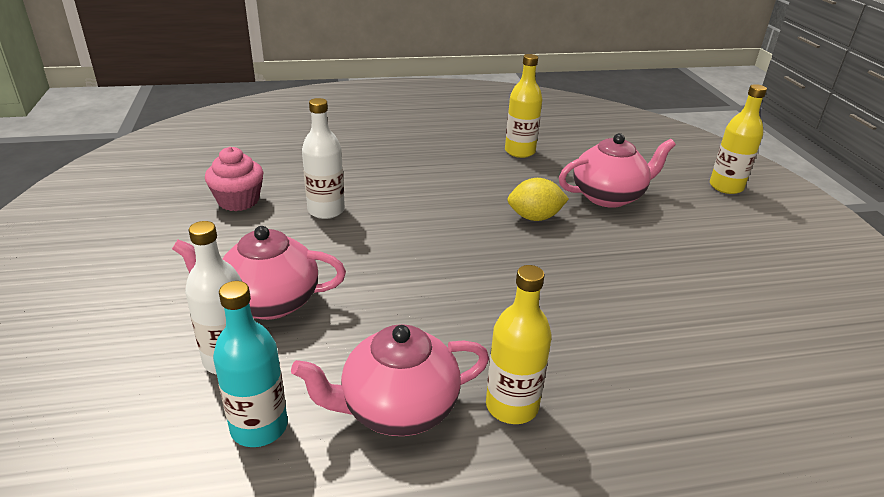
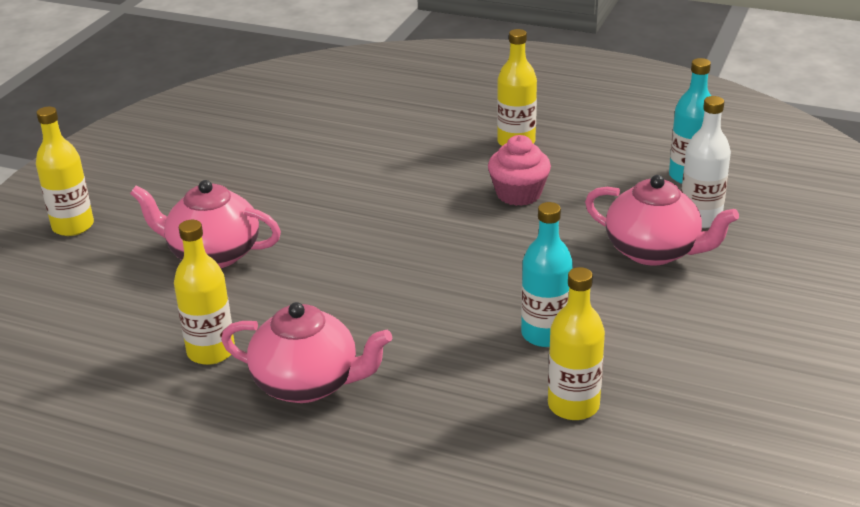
camera: 145 degrees left, 0 degrees up
pink cupcake [205,147,264,211] -> pink cupcake moved to [488,135,551,206]
pink teapot [291,324,489,436] -> pink teapot moved to [221,302,392,403]
white bottle [302,98,345,219] -> turquoise bottle [521,202,573,347]
yellow lemon [507,178,569,221] -> none
none -> yellow bottle [548,267,605,420]

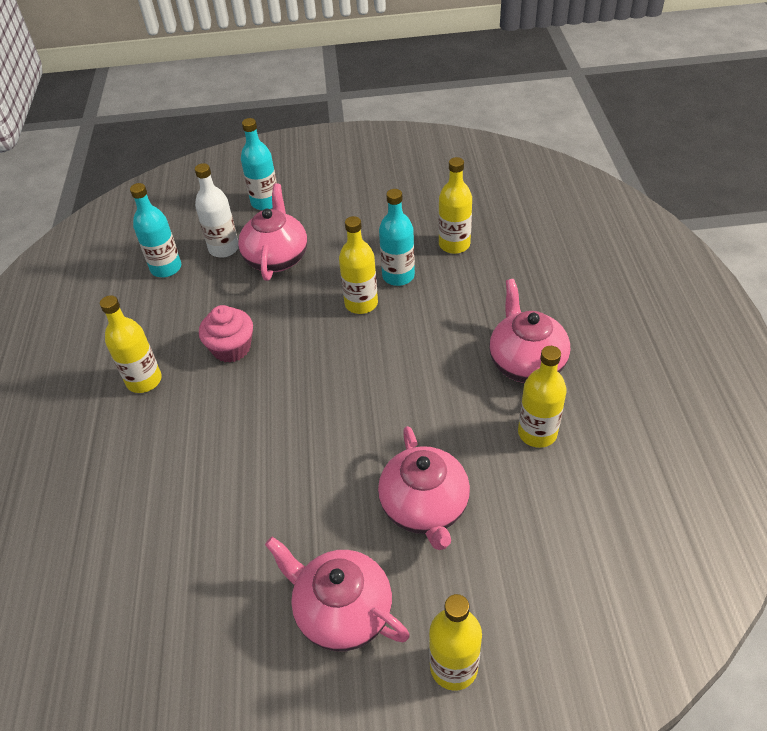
camera: 115 degrees left, 15 degrees up
none -> turquoise bottle [241,118,277,210]
none -> pink teapot [265,537,410,651]
none -> yellow bottle [339,216,378,314]

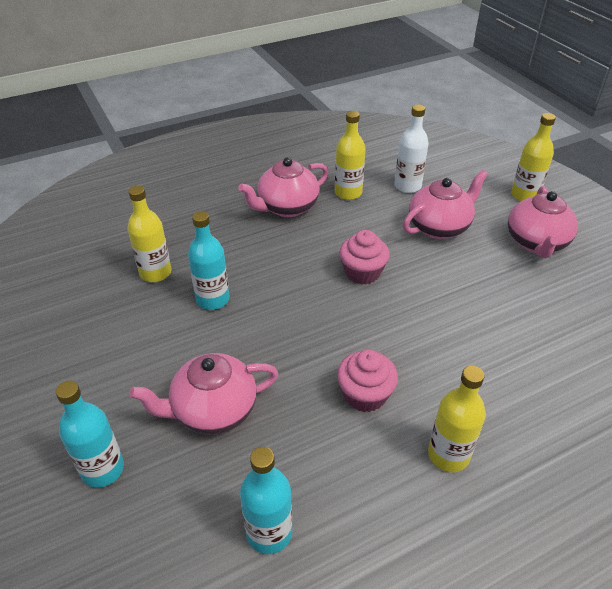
camera: 115 degrees left, 5 degrees down
white bottle [195,163,239,258] -> white bottle moved to [394,104,429,193]
yellow bottle [339,216,378,314] -> none
none -> pink cupcake [339,230,390,284]

